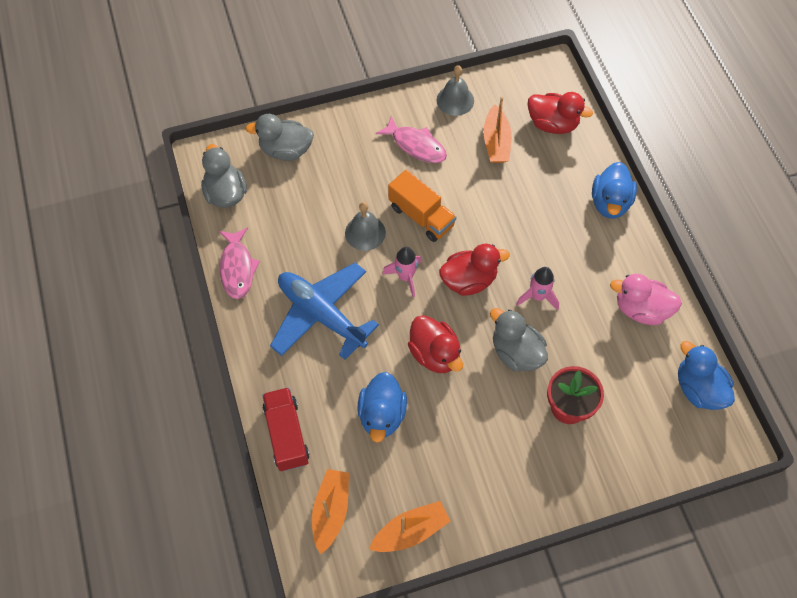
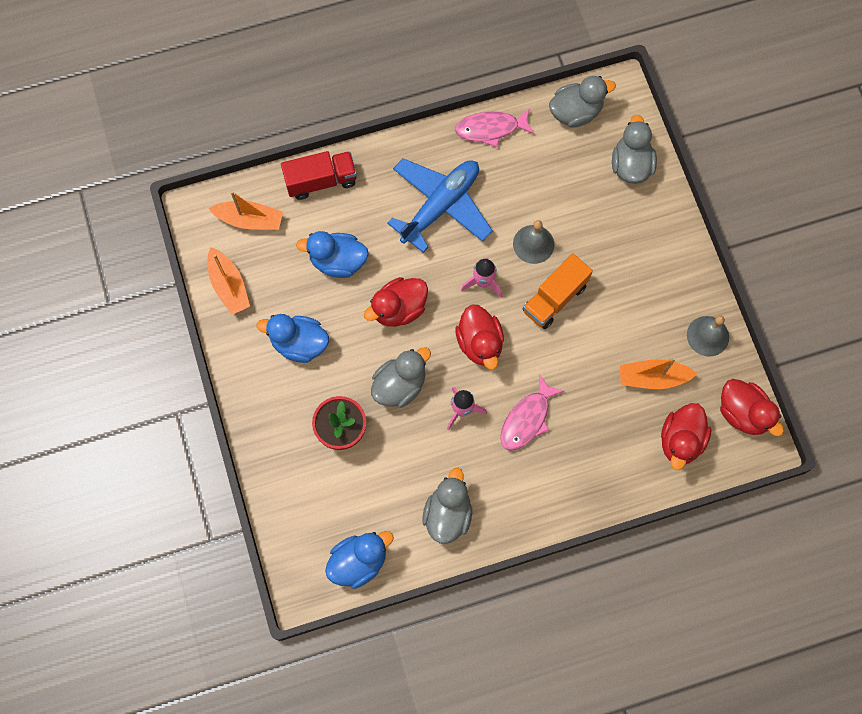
camera: 90 degrees right, 10 degrees up
pink fish [376,116,447,163] -> pink fish moved to [500,374,564,451]
blue duck [592,162,637,218] -> blue duck moved to [257,314,329,363]
pink duck [610,274,682,325] -> grey duck [422,468,472,544]
none -> red duck [720,379,784,436]

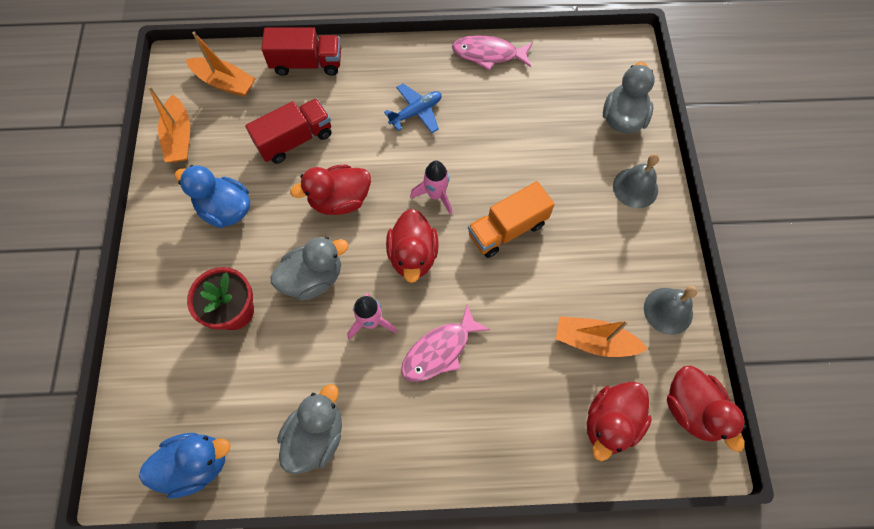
camera: 15 degrees right, 5 degrees down
blue duck [296,231,369,278] -> red truck [245,98,331,164]
blue plane [387,159,493,253] -> blue plane [384,84,442,133], size x0.53
grey bell [513,220,554,264] -> grey bell moved to [613,154,659,208]
grey duck [549,76,616,128] -> none

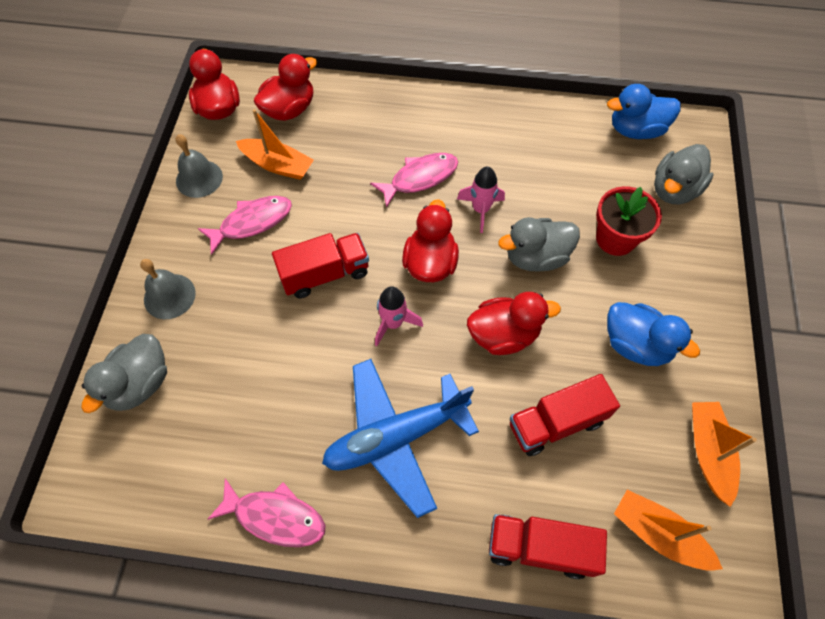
camera: 170 degrees left, 5 degrees down
grey duck [277,384,342,474] -> grey duck moved to [654,144,714,204]
blue plane [384,84,442,133] -> blue plane [322,359,479,518], size x1.90
orange truck [468,181,555,258] -> red truck [272,233,369,298]
none -> pink fish [198,196,292,255]

